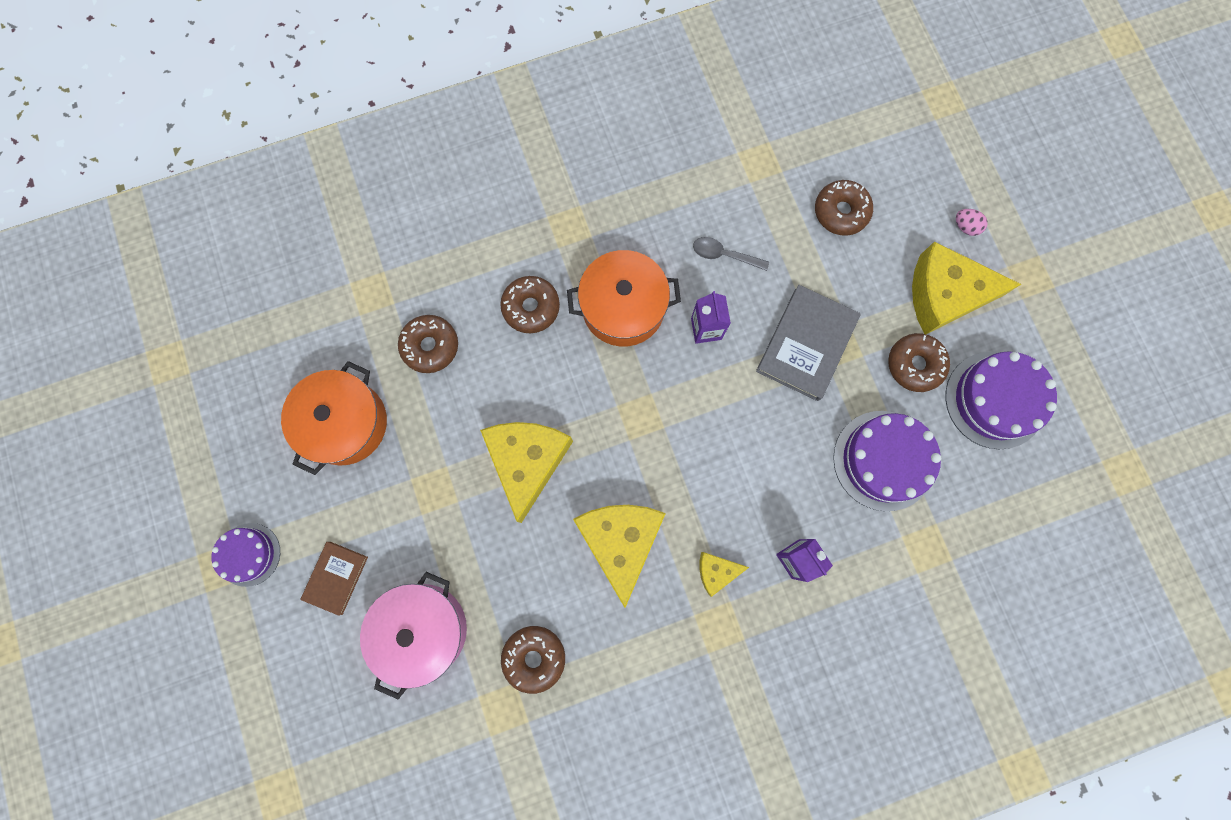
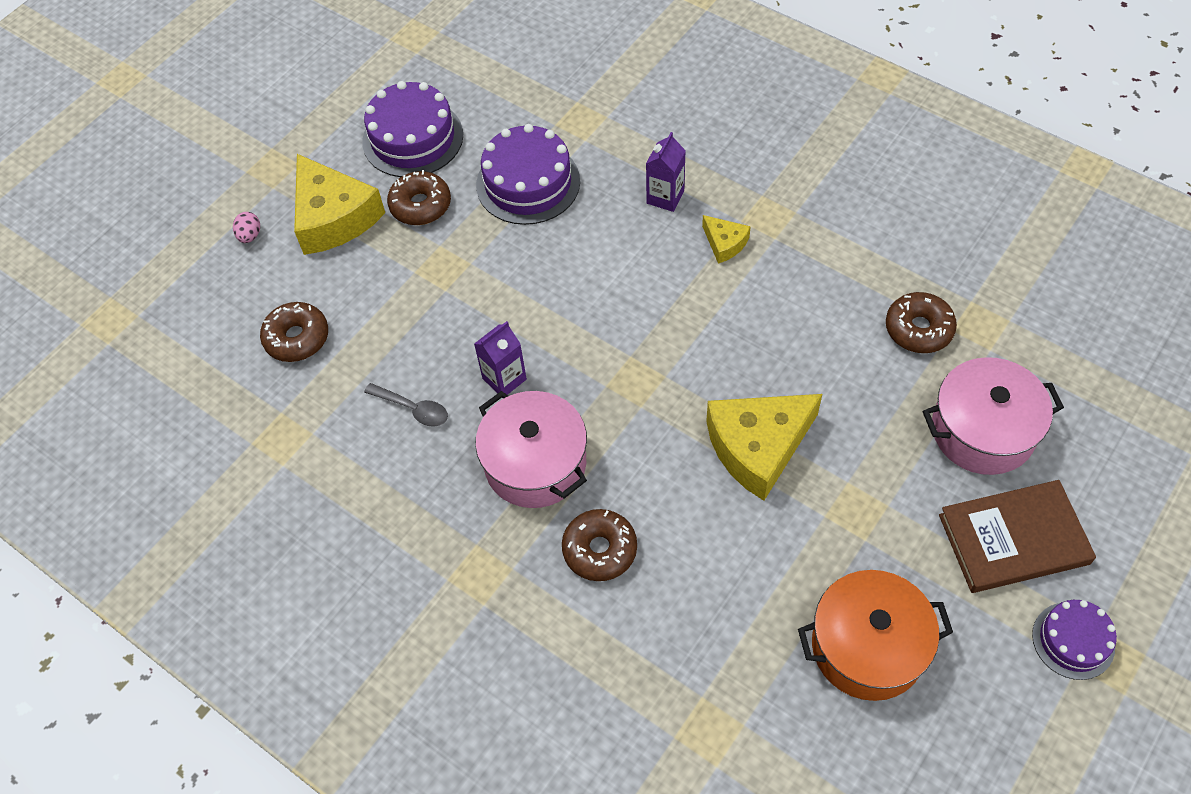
camera: 120 degrees left, 20 degrees down
brown book [301,542,368,616] -> brown book [939,480,1096,593], size x1.69
brown donut [398,315,458,373] -> none
orange pot [567,250,681,346] -> pink pot [475,391,587,508]
yellow cheese [573,505,666,608] -> none
grey spoon [693,237,769,271] -> grey spoon turned 45 degrees counterclockwise [364,383,448,427]
grey book [756,285,861,401] -> none

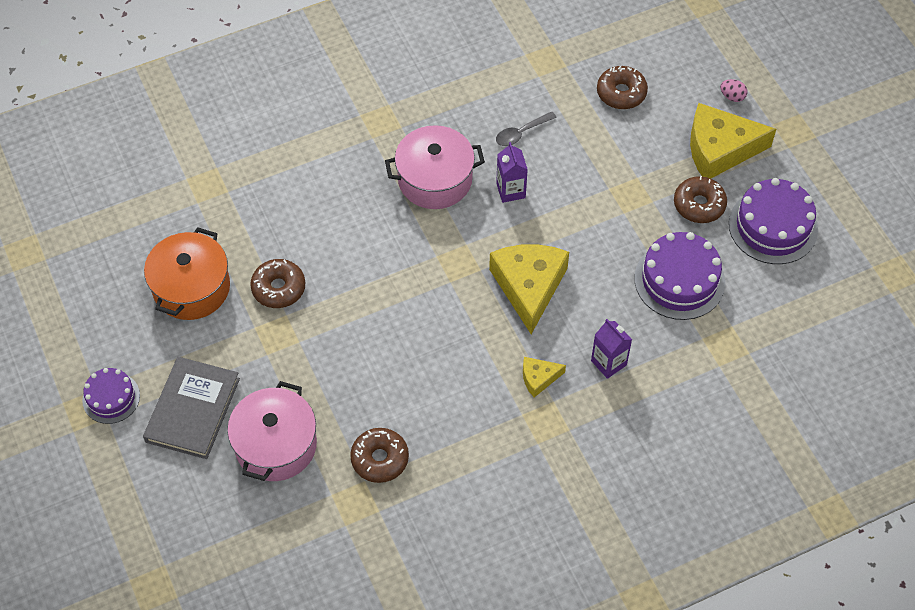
camera: 115 degrees right, 0 degrees up
brown donut [562,509,637,581] -> brown donut moved to [250,259,305,308]
yellow cheese [706,394,822,501] -> yellow cheese moved to [489,244,569,334]
brown book [939,480,1096,593] -> grey book [143,357,240,459]

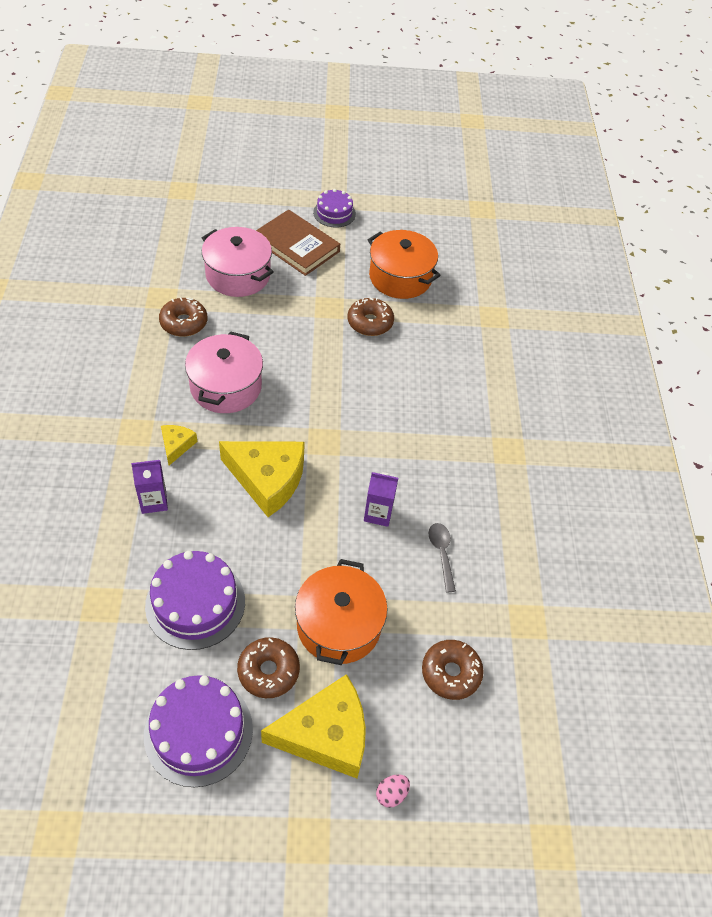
camera: 110 degrees right, 5 degrees down
grey book [143,357,240,459] -> brown book [256,210,340,276]
pink pot [385,125,485,209] -> pink pot moved to [185,331,263,413]
yellow cheese [690,103,776,179] -> yellow cheese turned 60 degrees clockwise [261,674,366,778]
none -> orange pot [295,559,388,665]

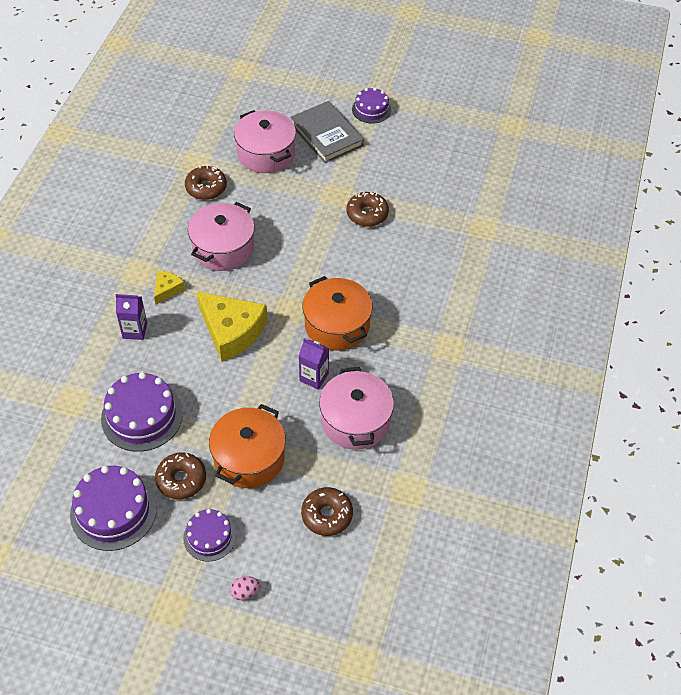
camera: 20 degrees right, 0 degrees up
brown book [256,210,340,276] -> grey book [290,101,364,163]
yellow cheese [261,674,366,778] -> purple cake [183,509,236,561]
orange pot [368,230,441,299] -> orange pot moved to [303,276,373,351]
grey spoon [429,523,456,592] -> pink pot [319,367,394,450]

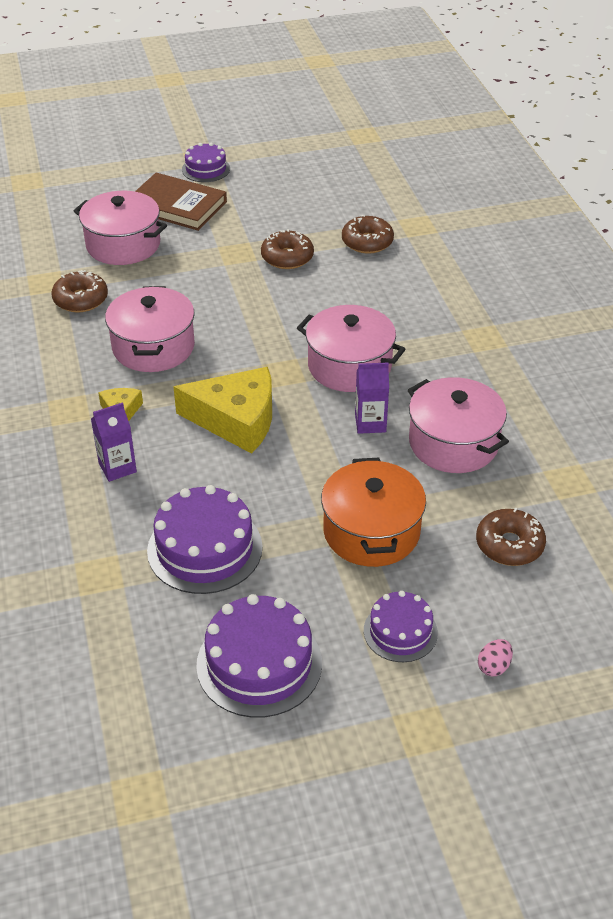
camera: 30 degrees left, 10 degrees down
brown donut [155,453,206,499] -> brown donut moved to [342,215,394,254]
grey book [290,101,364,163] -> brown book [135,173,227,231]
orange pot [303,276,373,351] -> pink pot [297,305,406,392]

